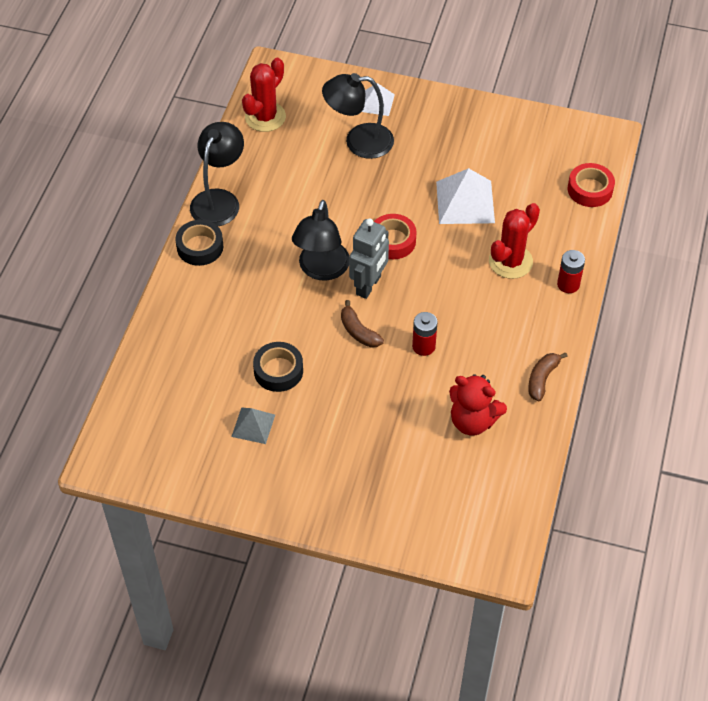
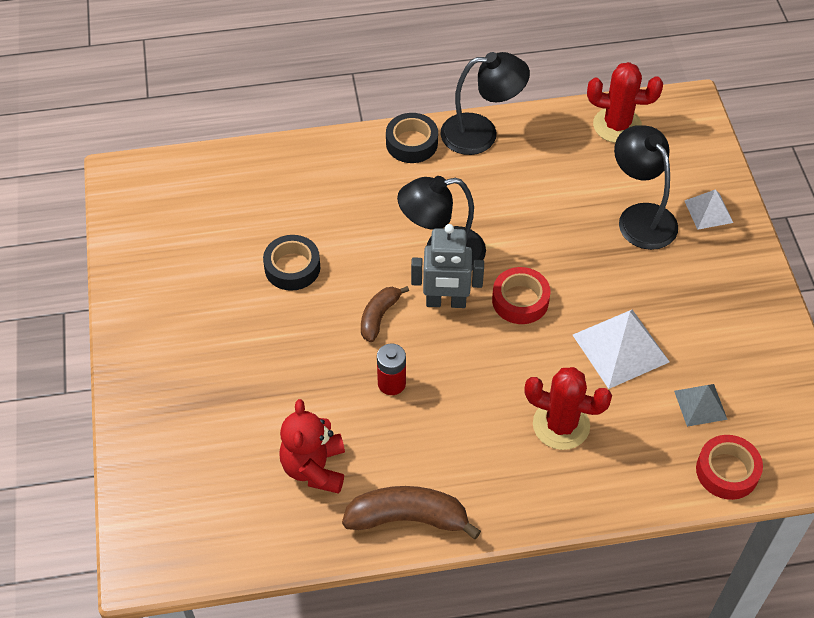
camera: 65 degrees right, 0 degrees up
grey pyramid [231,407,275,444] -> grey pyramid moved to [674,384,728,427]
brown banana [528,353,568,401] -> brown banana [342,486,481,539], size x1.64
red battery [557,250,585,293] -> none

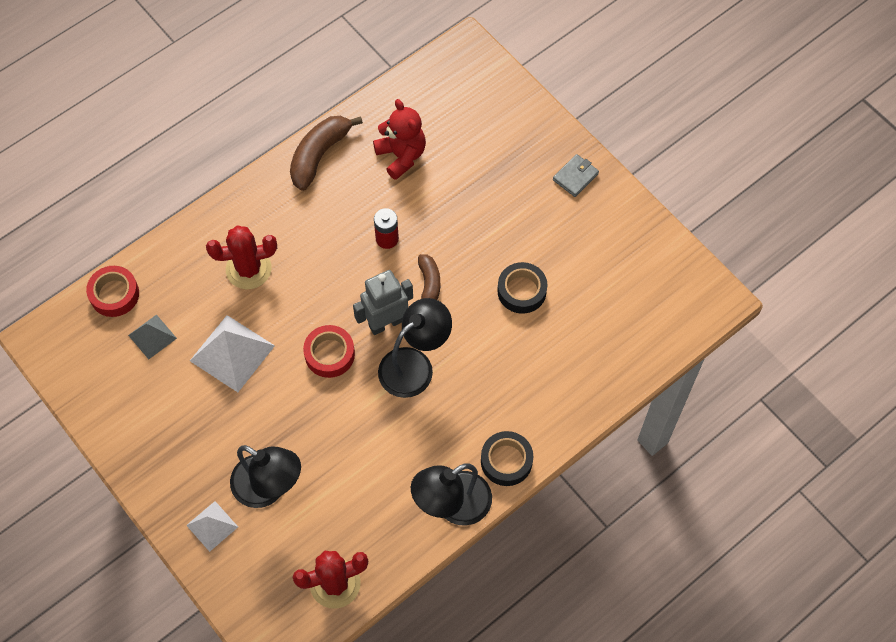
camera: 150 degrees right, 10 degrees up
brown banana [342,486,481,539] -> brown banana turned 150 degrees clockwise [290,116,363,191]
none -> grey wallet [553,154,599,197]

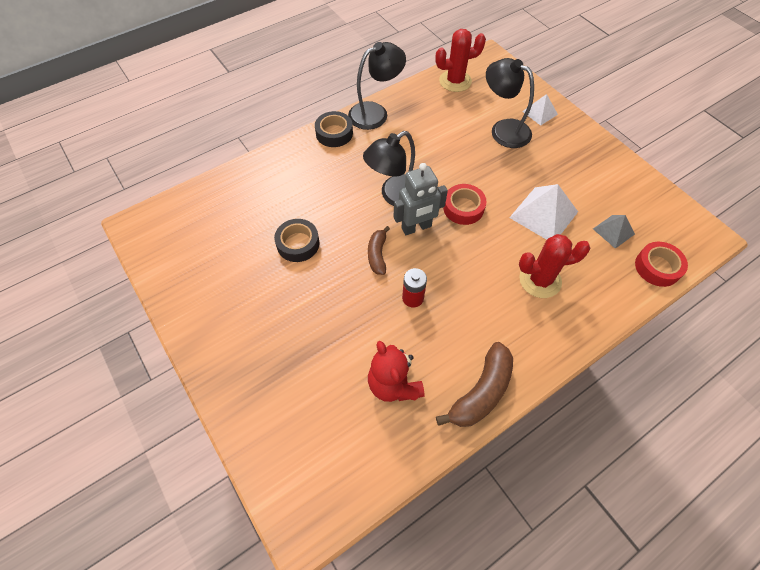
camera: 175 degrees left, 5 degrees down
grey wallet [553,154,599,197] -> none

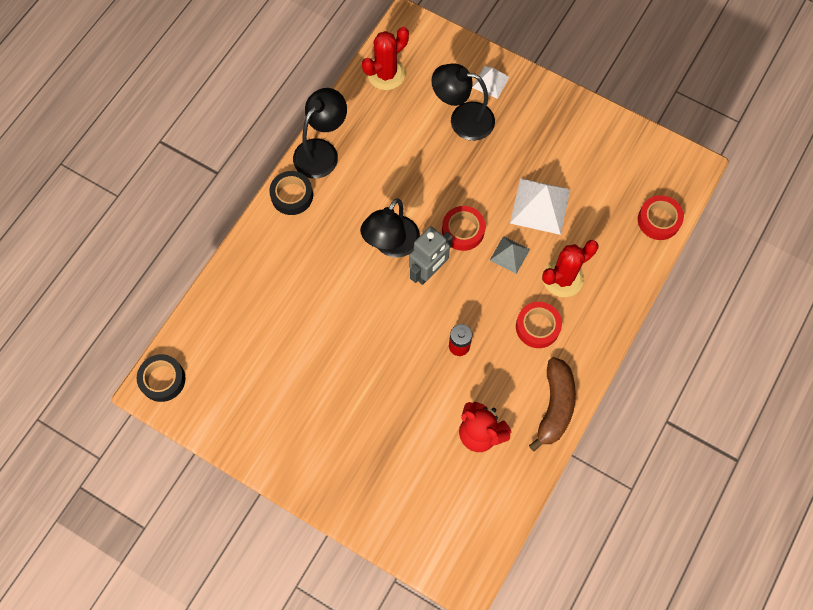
camera: 25 degrees left, 10 degrees up
black tape [274,219,320,262] -> black tape moved to [137,354,185,402]
brown banana [368,226,390,275] -> none
grey pyramid [593,215,635,249] -> grey pyramid moved to [489,236,530,274]
none -> red tape [516,302,562,348]

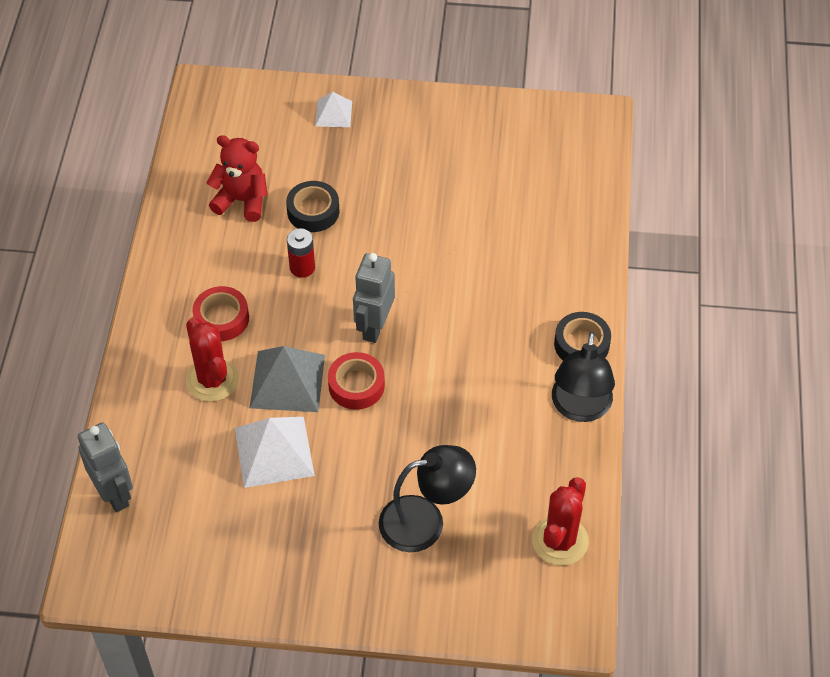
camera: 155 degrees right, 15 degrees down
black tape [137,354,185,402] -> black tape moved to [286,181,339,232]
black lamp [360,198,420,258] -> none
white pyramid [472,66,509,99] -> white pyramid moved to [315,92,352,127]
grey pyramid [489,236,530,274] -> grey pyramid [250,346,325,412], size x1.73
brown banana [529,357,576,452] -> none
red cactus [542,240,598,297] -> red cactus turned 60 degrees counterclockwise [186,317,239,402]
red tape [638,195,684,240] -> grey robot [78,422,133,512]

